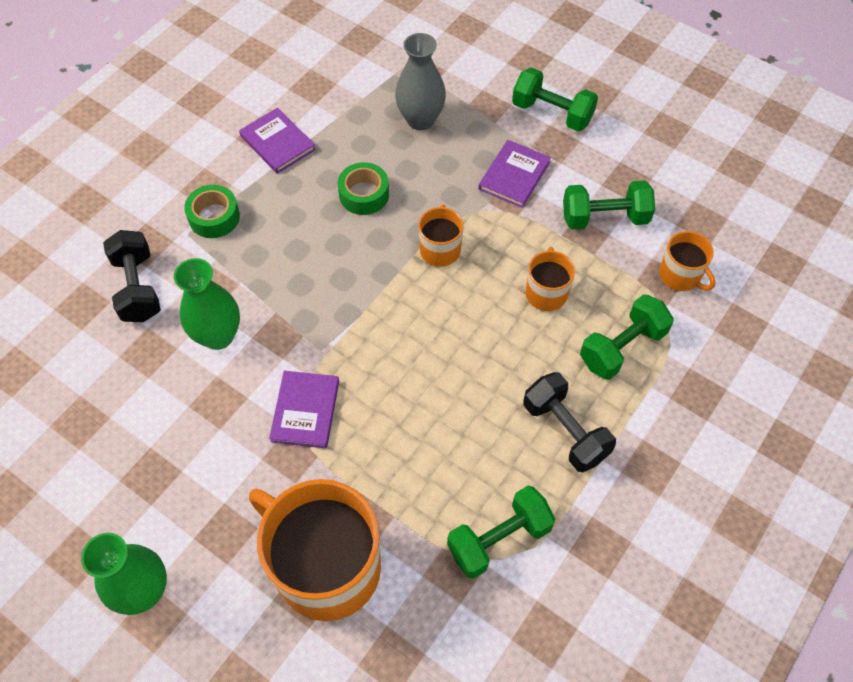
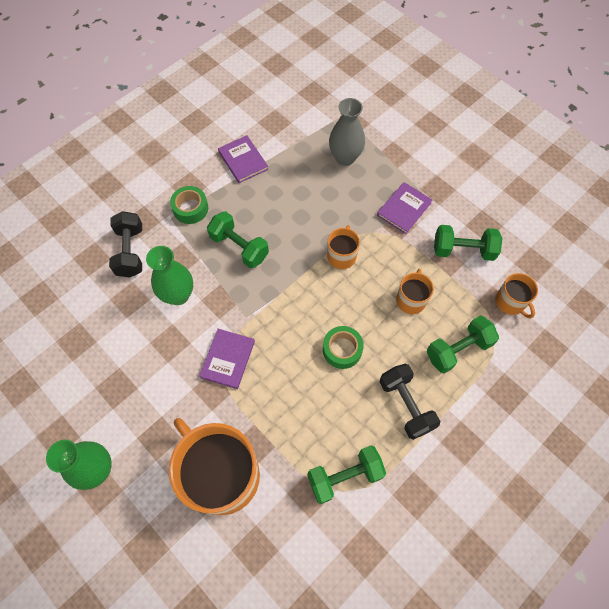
camera: 10 degrees right, 5 degrees up
green tape [338,162,389,215] -> green tape moved to [323,326,364,369]
green dumbbell [512,67,598,131] -> green dumbbell moved to [207,211,269,268]

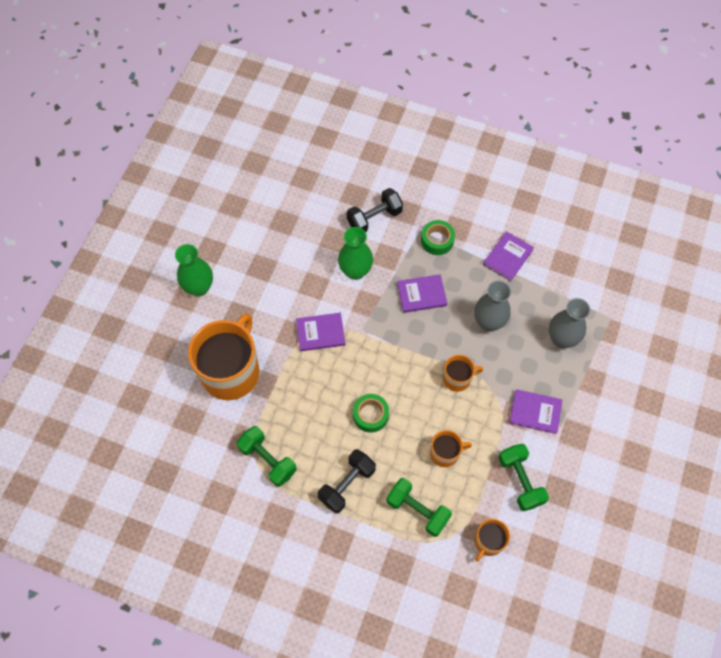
camera: 65 degrees right, 0 degrees up
green dumbbell [207,211,269,268] -> purple book [397,274,447,313]
none -> grey vase [474,281,511,331]

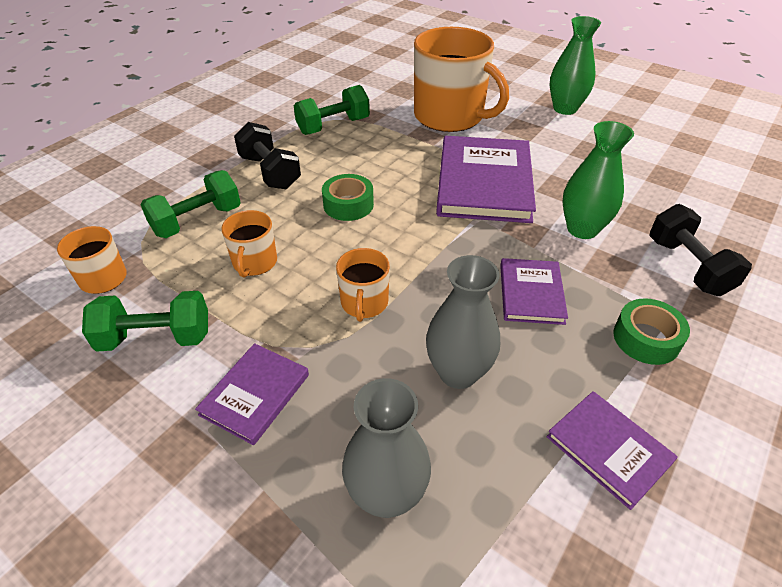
camera: 105 degrees right, 20 degrees down
purple book [296,313,345,351] -> purple book [436,136,536,223], size x1.88

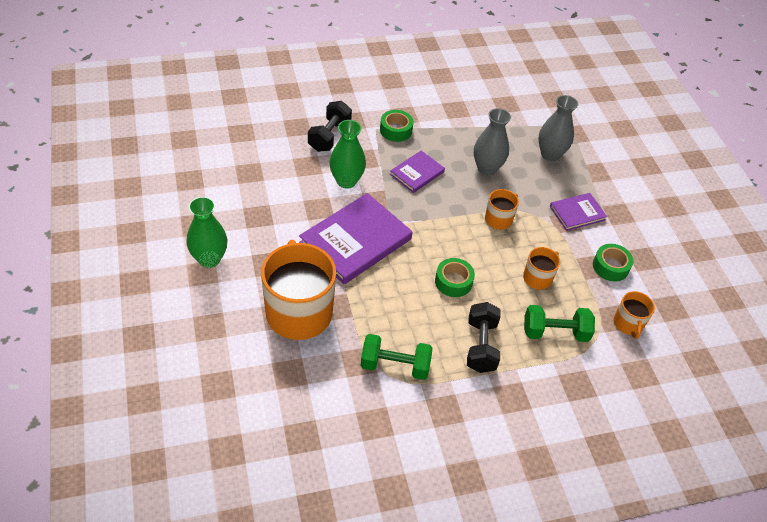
camera: 145 degrees left, 5 degrees up
green dumbbell [82,291,208,352] -> green tape [593,244,634,281]
purple book [547,391,678,510] -> none

